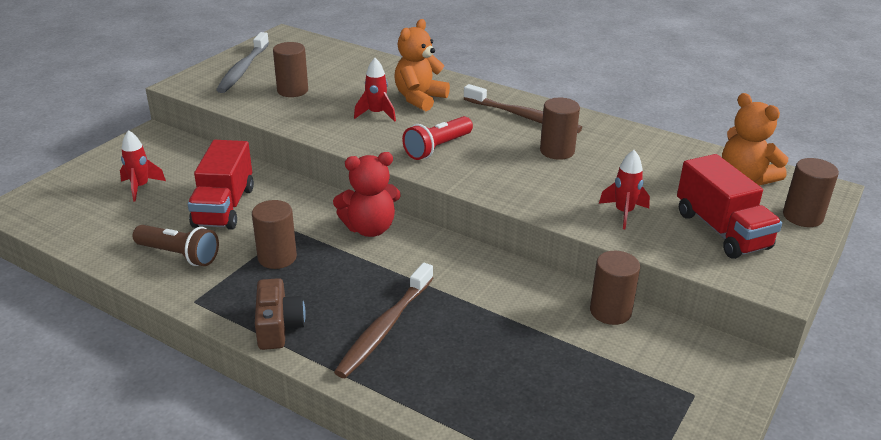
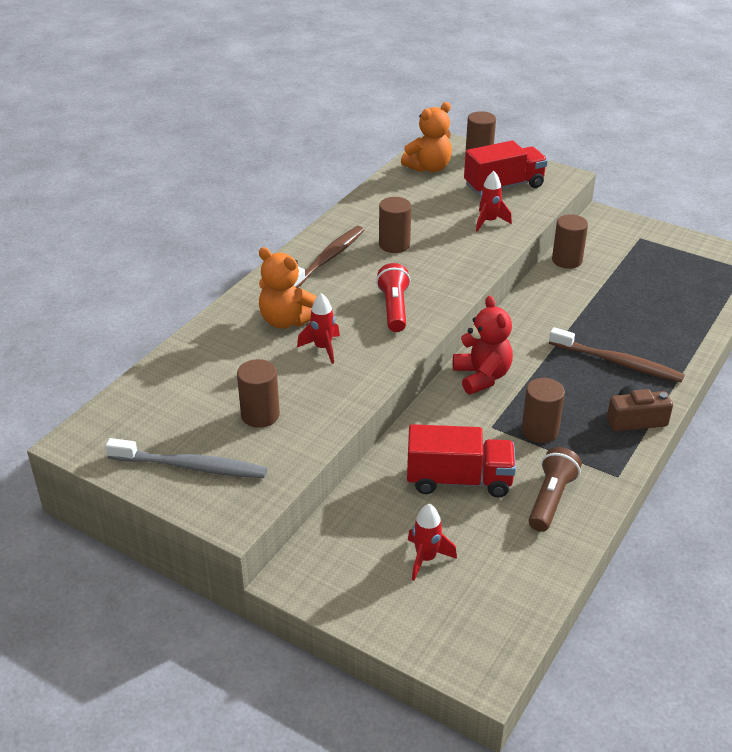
camera: 90 degrees left, 5 degrees up
red flashlight [402,116,473,160] -> red flashlight turned 135 degrees counterclockwise [376,263,411,332]

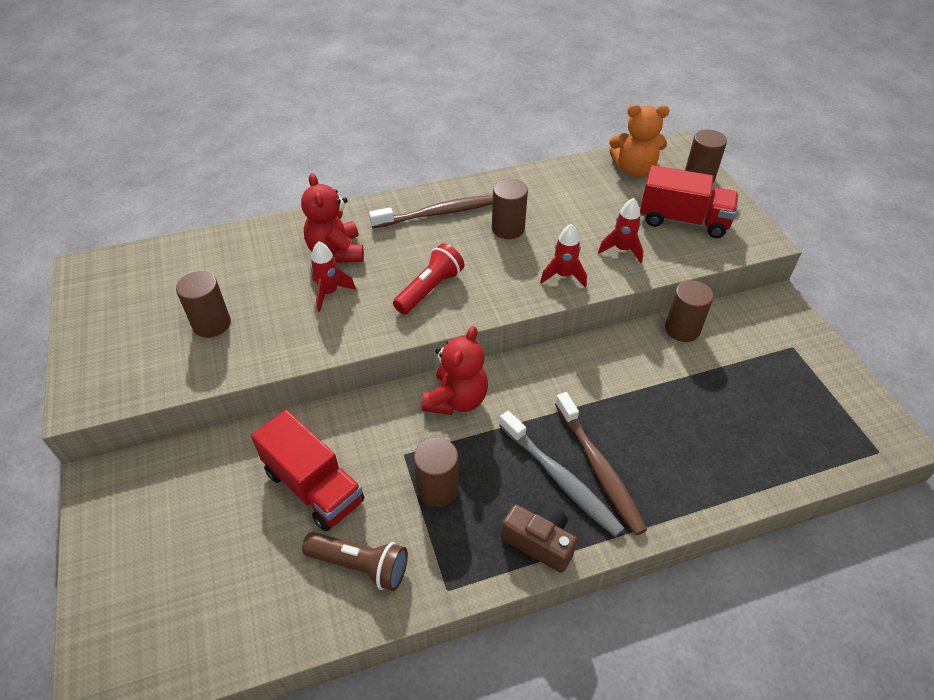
camera: 40 degrees right, 10 degrees up
grey toothbrush [106,438,267,478] -> grey toothbrush moved to [499,411,625,537]
orange teddy bear [259,247,317,329] -> red teddy bear [301,173,364,263]
red rocket [408,504,457,581] -> red rocket moved to [540,224,587,288]
brown flashlight [528,447,582,532] -> brown flashlight turned 45 degrees clockwise [302,532,408,591]

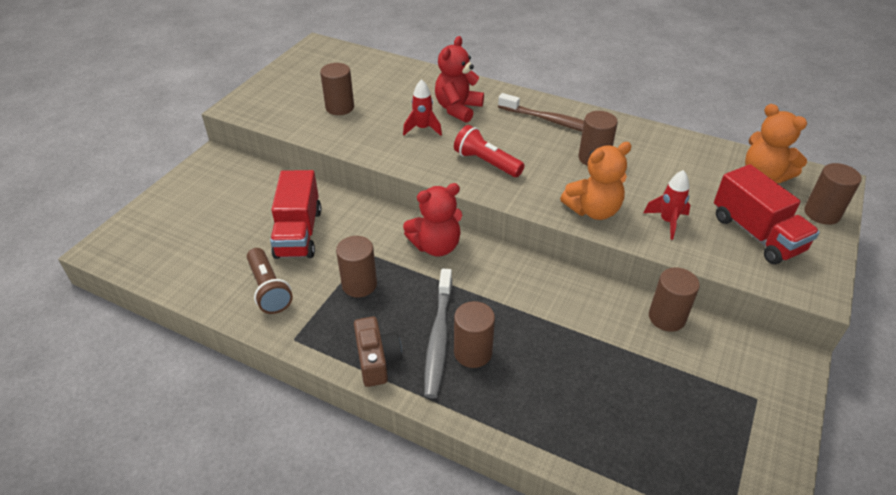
camera: 45 degrees right, 5 degrees down
red flashlight [393,244,464,314] -> red flashlight turned 135 degrees counterclockwise [454,125,525,177]
red rocket [540,224,587,288] -> orange teddy bear [560,142,632,220]
brown toothbrush [555,392,647,535] -> brown cylinder [454,301,495,368]

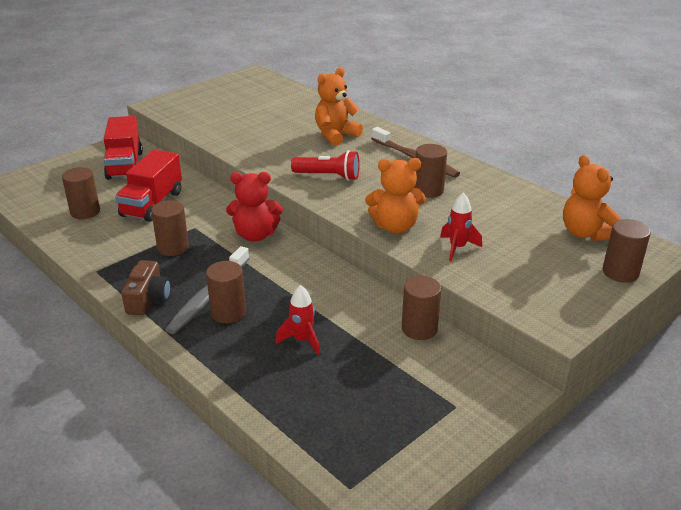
camera: 20 degrees right, 10 degrees down
brown flashlight [247,248,293,314] -> none
brown cylinder [320,63,354,115] -> brown cylinder moved to [62,167,100,219]
red rocket [403,79,442,136] -> red rocket moved to [276,285,320,355]
red teddy bear [435,36,484,123] -> orange teddy bear [315,67,363,146]
red flashlight [454,125,525,177] -> red flashlight turned 135 degrees clockwise [291,150,360,181]
red truck [714,164,820,264] -> red truck moved to [104,116,143,180]

